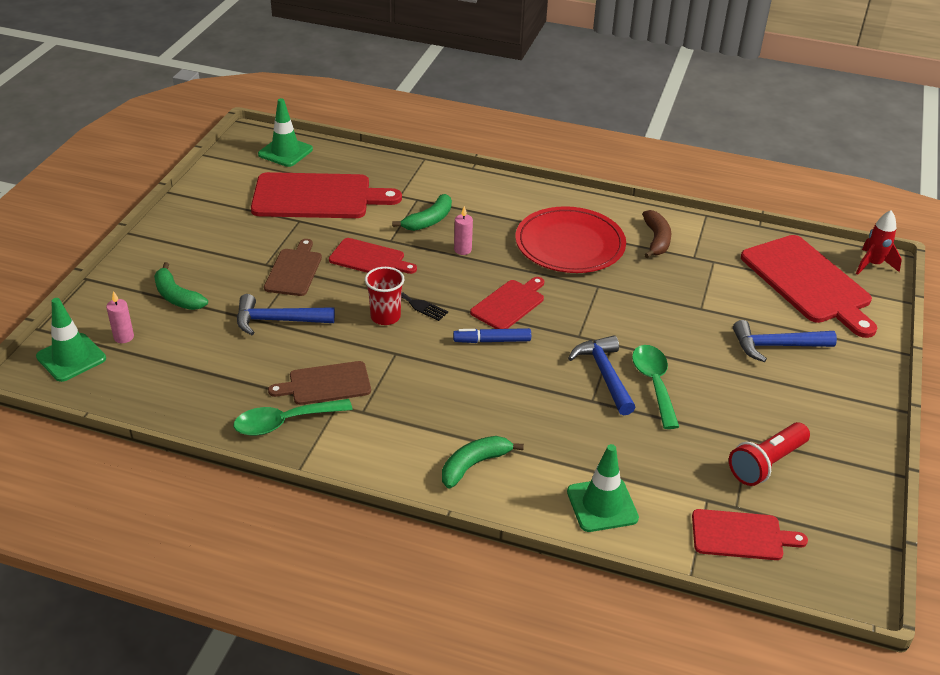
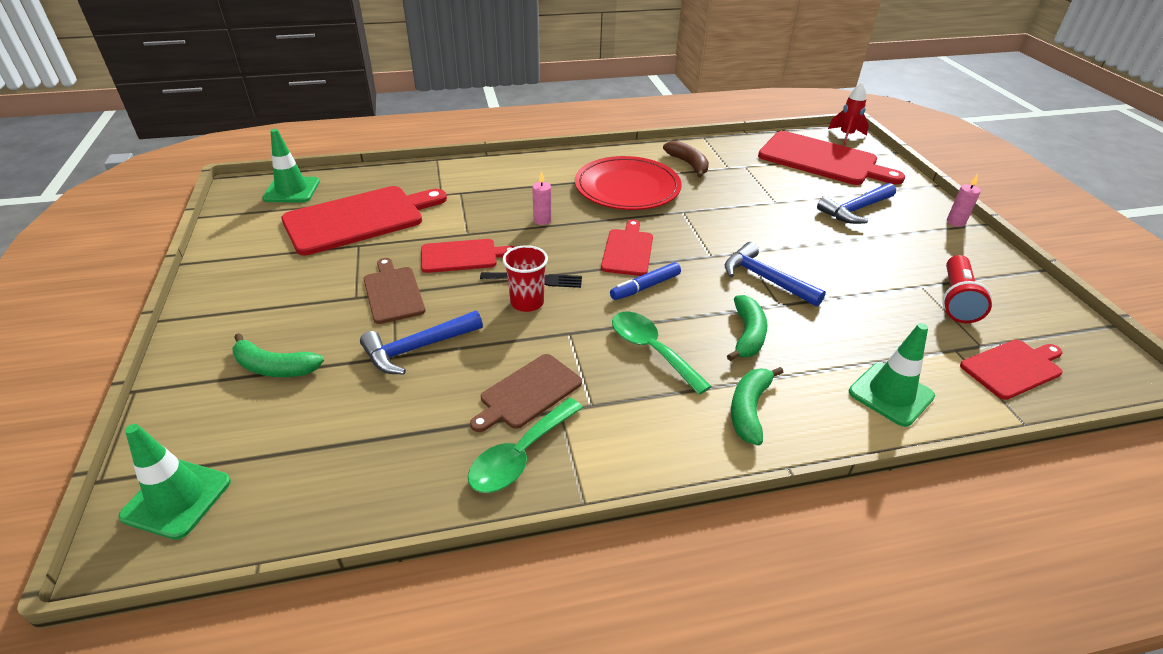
camera: 30 degrees left, 0 degrees up
pink candle [106,291,134,343] -> pink candle moved to [947,174,981,227]
green banana [392,194,452,231] -> green banana moved to [727,295,767,361]
green spoon [632,345,679,429] -> green spoon moved to [612,312,712,395]

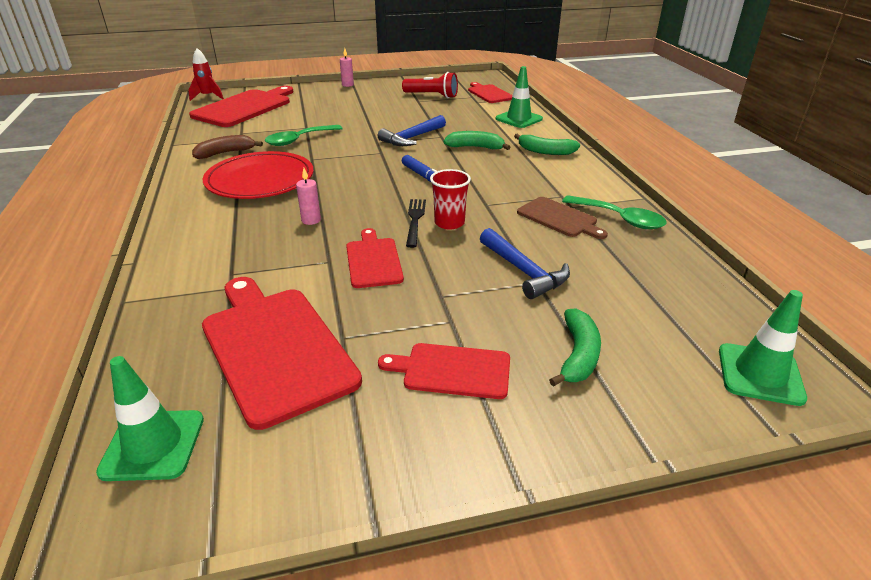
camera: 90 degrees left, 5 degrees down
brown cutting board [364,258,426,324] -> none
red cutting board [601,220,653,276] -> red cutting board moved to [378,343,510,399]
green spoon [612,312,712,395] -> green spoon moved to [265,125,343,146]
blue hammer [817,183,896,224] -> none

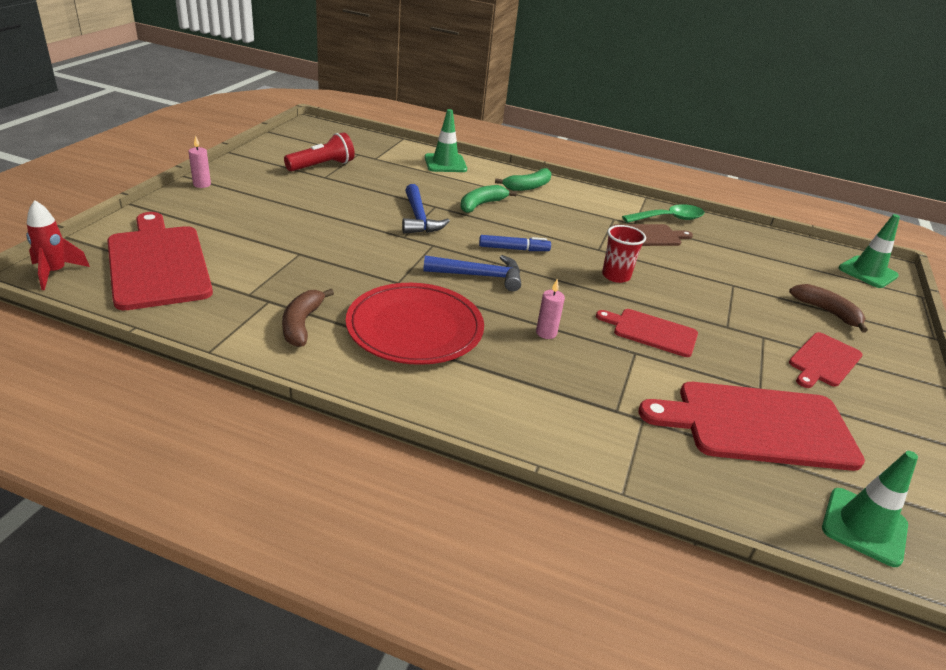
camera: 60 degrees left, 0 degrees up
green spoon [265,125,343,146] -> none
black fork [406,199,426,248] -> none
red cutting board [468,82,512,103] -> none
blue hammer [480,228,570,299] -> blue hammer moved to [423,255,521,291]
green banana [549,308,601,387] -> brown banana [789,284,868,333]

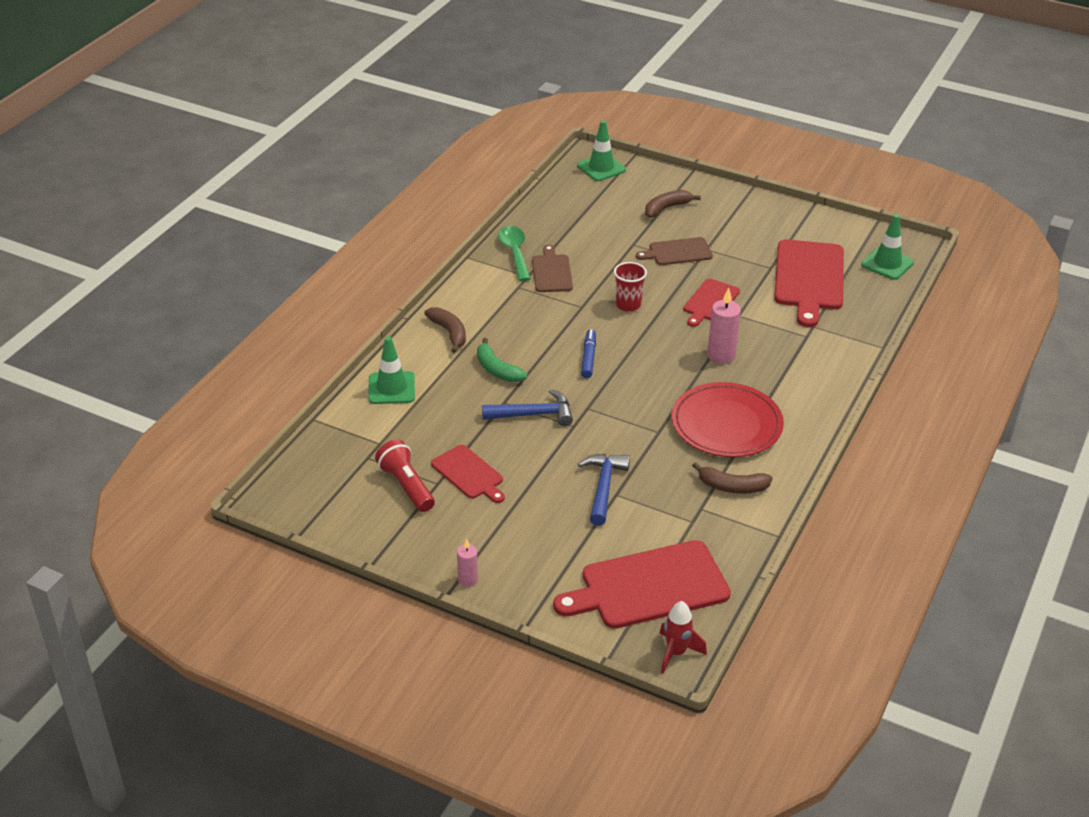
camera: 80 degrees left, 5 degrees up
blue hammer [423,255,521,291] -> blue hammer moved to [578,454,630,526]
green banana [495,168,551,191] -> brown banana [424,307,466,353]
pink candle [536,279,565,339] -> pink candle [707,288,741,364], size x1.67
red cutting board [789,332,863,388] -> red cutting board moved to [431,445,505,503]
none -> brown cutting board [636,237,713,265]

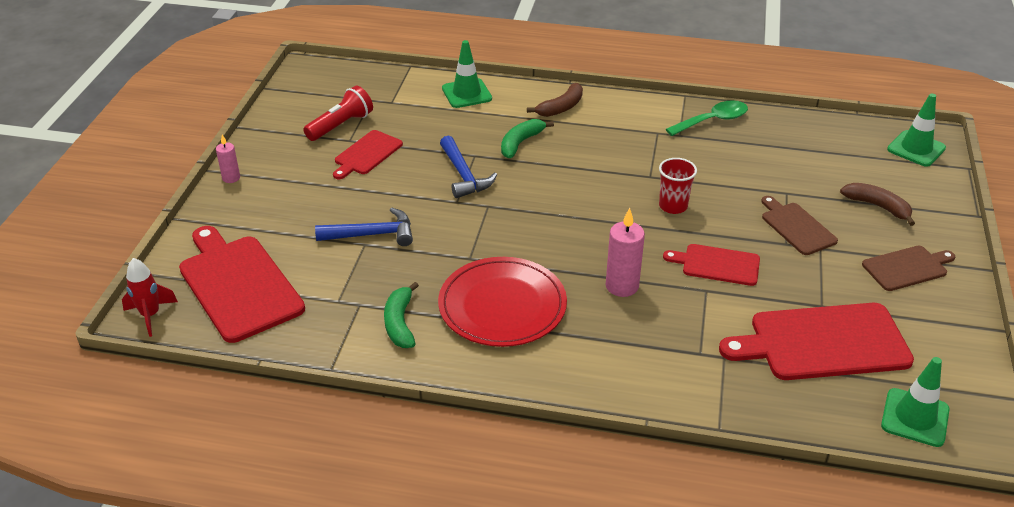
camera: 75 degrees right, 0 degrees up
brown cutting board [532,245,573,292] -> brown cutting board moved to [862,246,955,291]
blue marker [581,329,596,378] -> none
brown banana [692,462,772,494] -> green banana [384,282,419,348]

